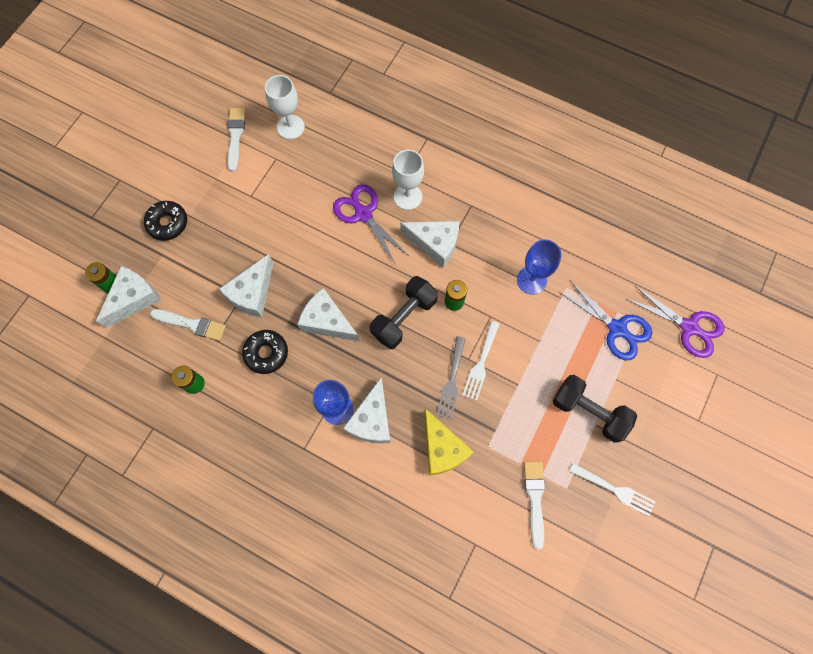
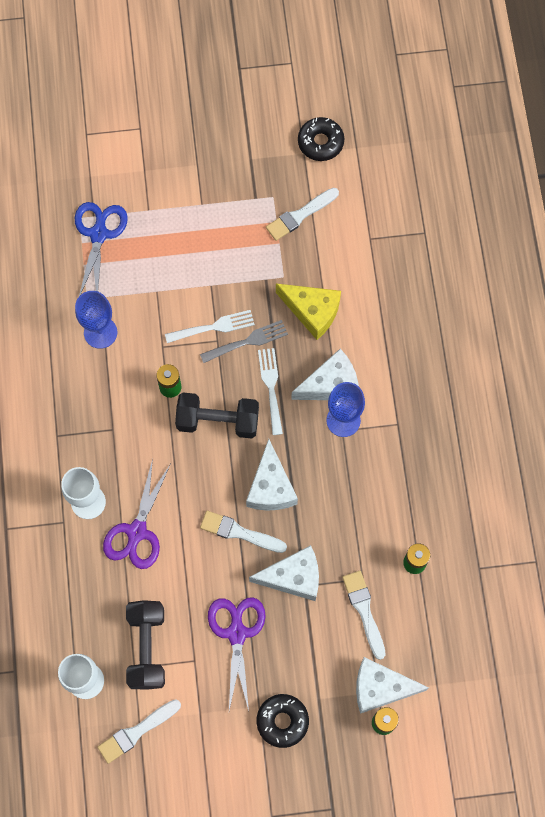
camera: 125 degrees left, 0 degrees up
black donut [242,330,288,374] -> black donut moved to [298,117,344,161]
white cheese [400,221,459,268] -> none
yellow cheese [424,409,474,476] -> yellow cheese turned 90 degrees clockwise [276,283,341,340]
black dumbbell [553,375,637,443] -> black dumbbell moved to [126,600,165,690]
white fork [569,463,655,517] -> white fork moved to [258,348,283,435]
purple scissors [626,285,725,358] -> purple scissors moved to [208,597,266,711]
none -> white brush [200,511,287,553]

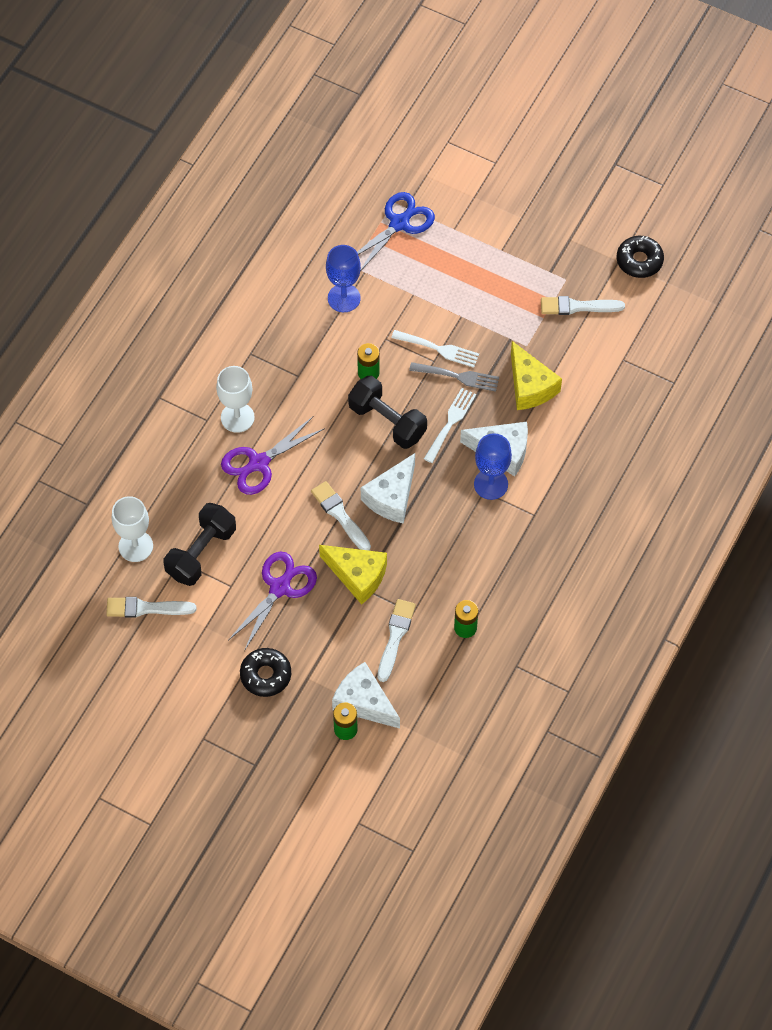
camera: 35 degrees right, 10 degrees down
white cheese [249,545,319,601] -> yellow cheese [319,545,387,605]

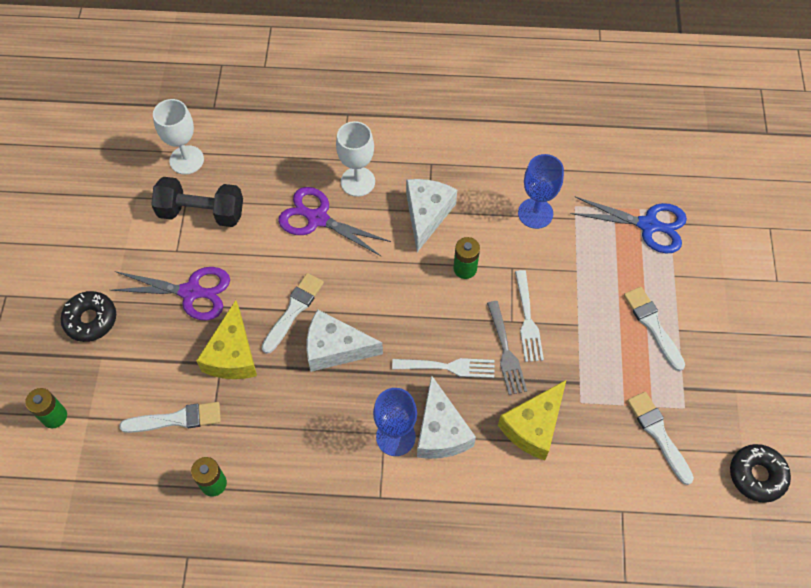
camera: 65 degrees right, 0 degrees up
white brush [106,597,196,618] -> white brush moved to [624,287,685,371]
white cheese [332,662,400,729] -> white cheese moved to [406,179,457,252]
black dumbbell [348,376,427,449] -> none

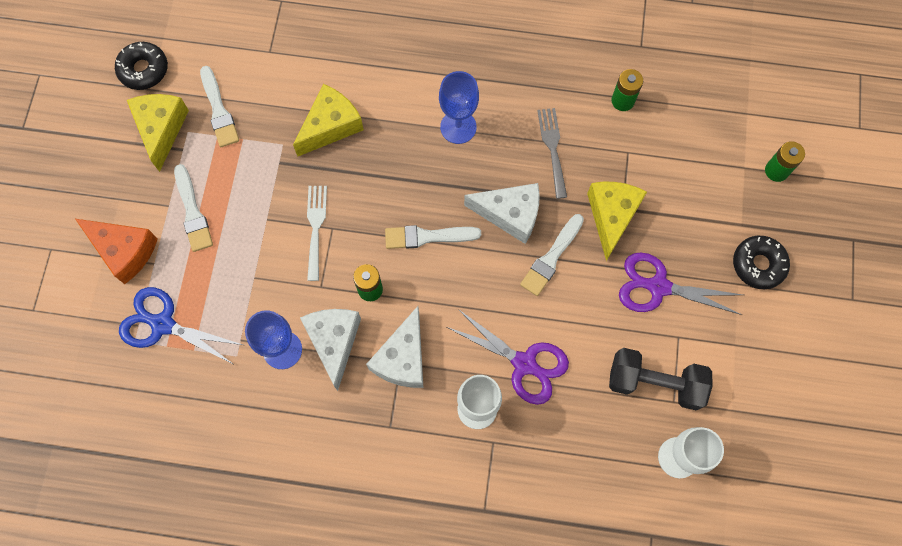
camera: 175 degrees left, 10 degrees up
white brush [119,402,221,433] -> white brush moved to [385,225,481,249]
white fork [392,358,494,378] -> none
white cheese [417,375,476,459] -> white cheese moved to [300,309,361,391]
grey fork [487,301,527,395] -> grey fork moved to [537,108,567,199]
none -> orange cheese [75,219,158,284]
none -> yellow cheese [127,94,189,172]

